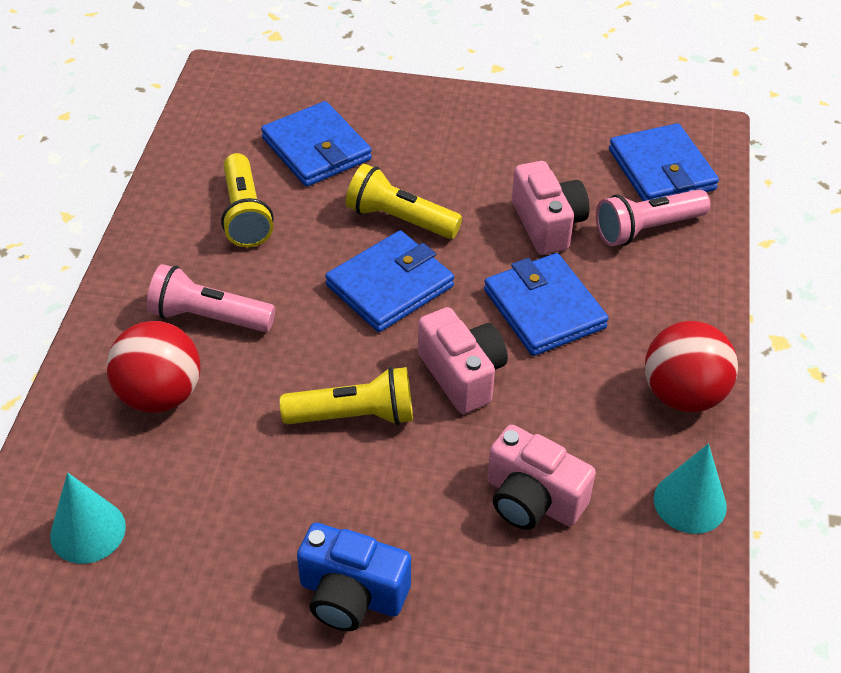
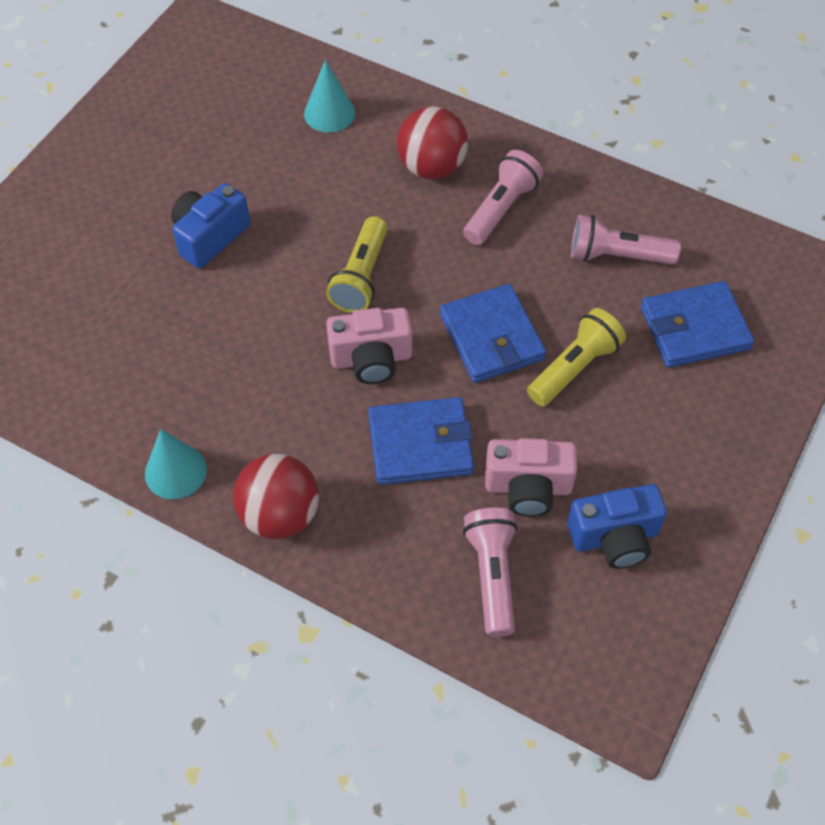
camera: 110 degrees right, 10 degrees up
yellow flashlight [221,153,274,247] -> pink flashlight [571,215,681,265]
pink camera [487,424,596,530] -> none
blue wallet [609,123,719,201] -> none
none -> blue camera [567,484,667,569]

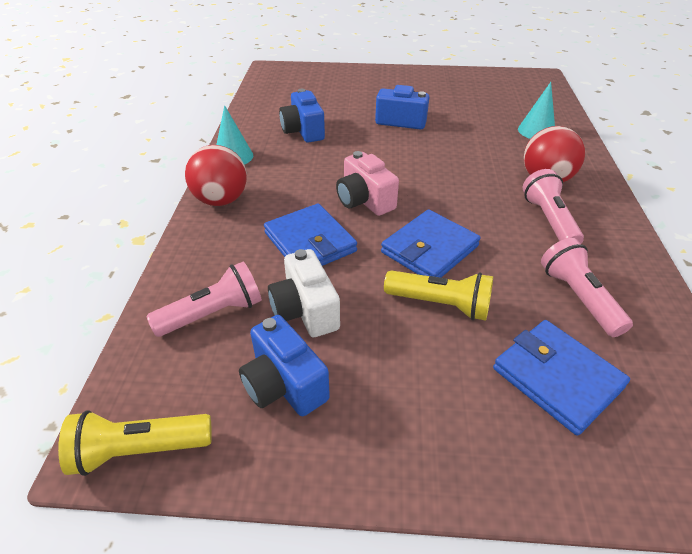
camera: 65 degrees right, 15 degrees down
yellow flashlight [326,216,388,313] -> yellow flashlight moved to [58,410,212,476]
pink flashlight [463,150,543,245] -> pink flashlight turned 105 degrees counterclockwise [523,169,584,243]
pink camera [485,438,577,517] -> white camera [268,249,340,337]
none -> blue camera [279,89,325,143]

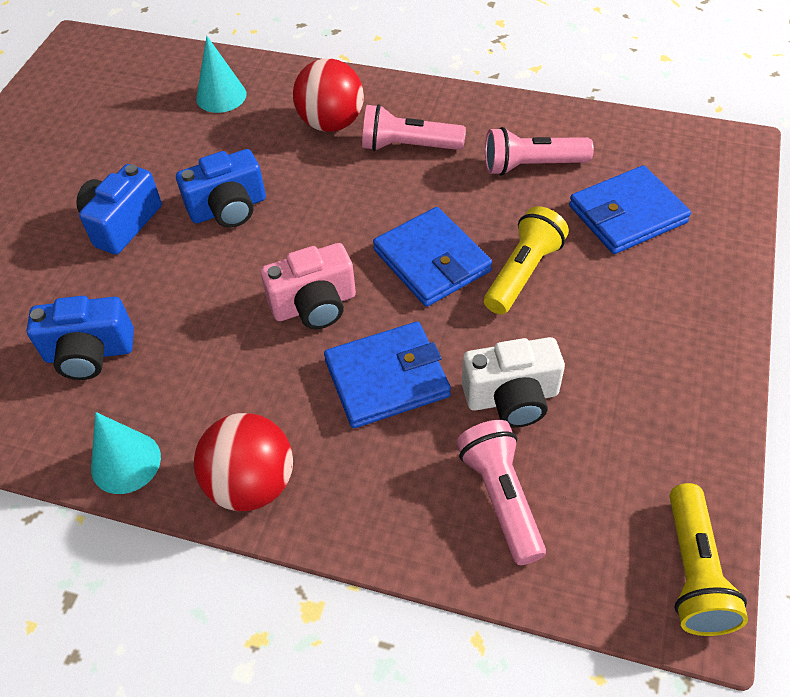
camera: 75 degrees left, 10 degrees up
blue camera [239,315,330,416] -> blue camera moved to [176,149,266,228]

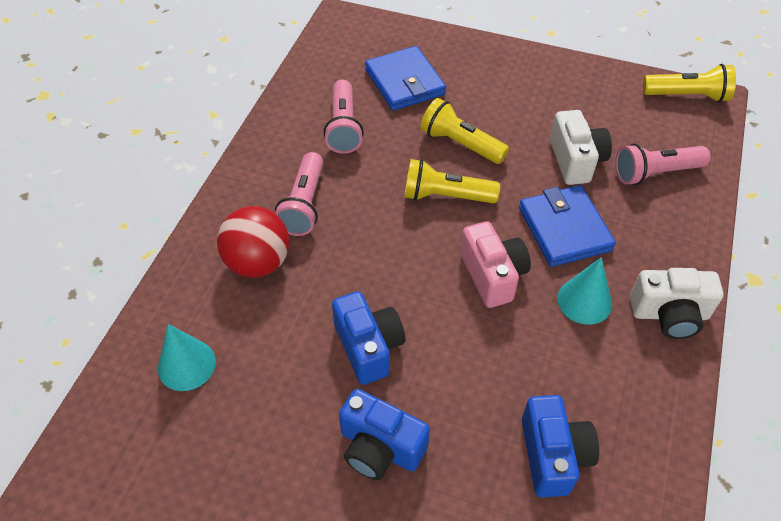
camera: 90 degrees left, 0 degrees up
turquoise cone [91,412,161,494] -> turquoise cone moved to [557,257,612,325]
red ball [194,413,293,511] -> white camera [630,268,724,339]
blue wallet [373,207,492,307] -> yellow flashlight [404,159,500,204]

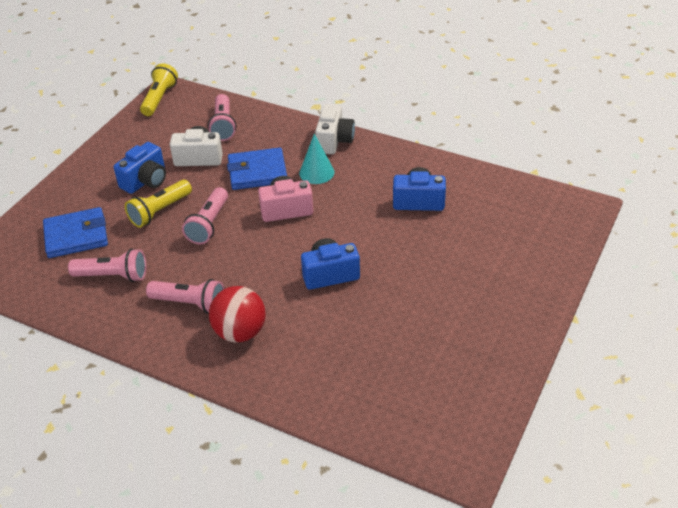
camera: 80 degrees left, 10 degrees down
turquoise cone [158,324,216,391] -> none
blue camera [339,389,430,480] -> blue camera moved to [114,142,166,194]
yellow flashlight [404,159,500,204] -> pink flashlight [182,187,228,244]

